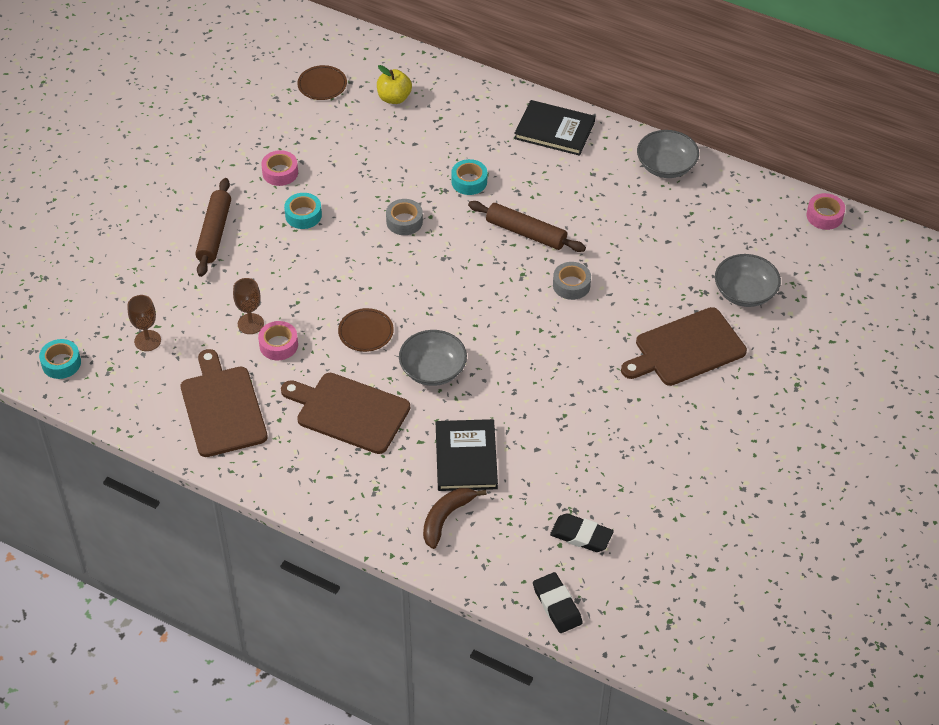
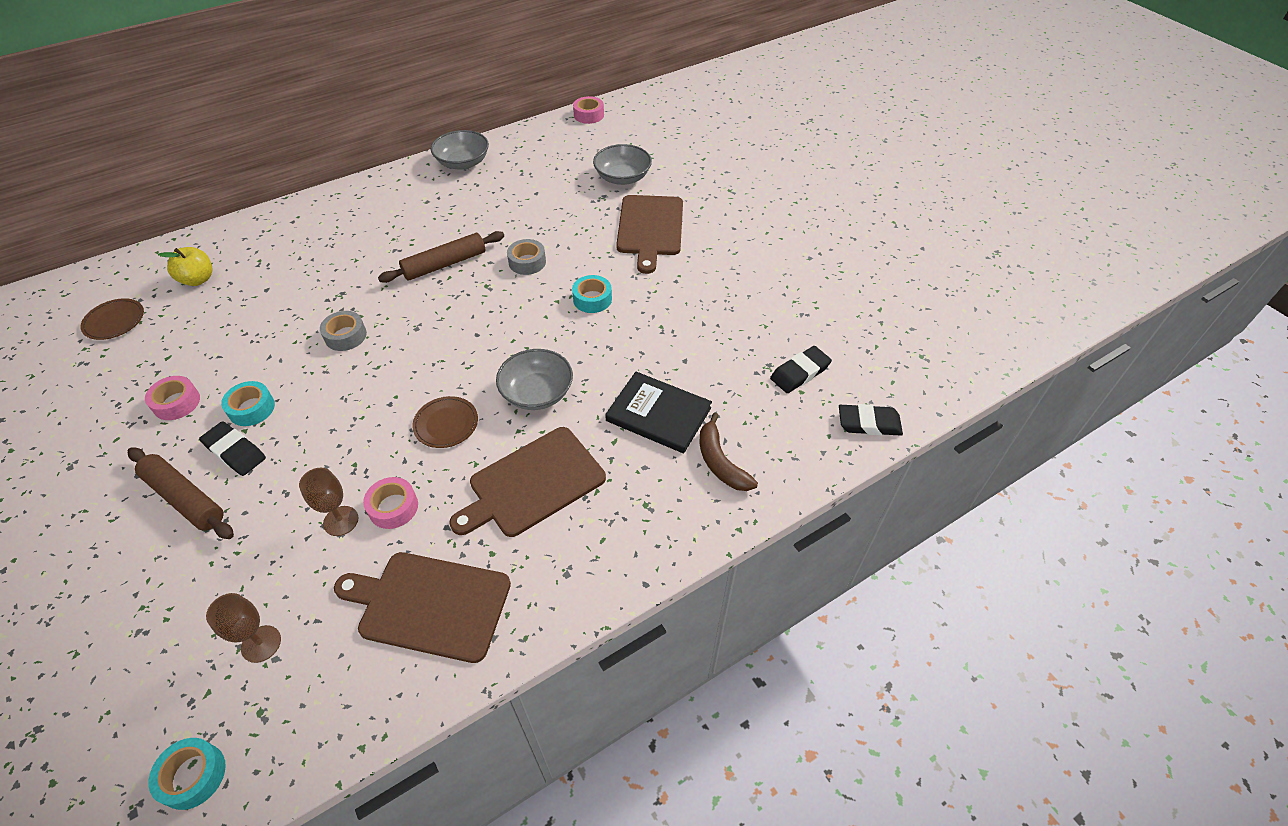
camera: 60 degrees left, 0 degrees up
turquoise tape [451,159,487,195] -> turquoise tape moved to [572,275,612,313]
black book [514,100,595,156] -> none
none -> black eraser [199,421,266,476]

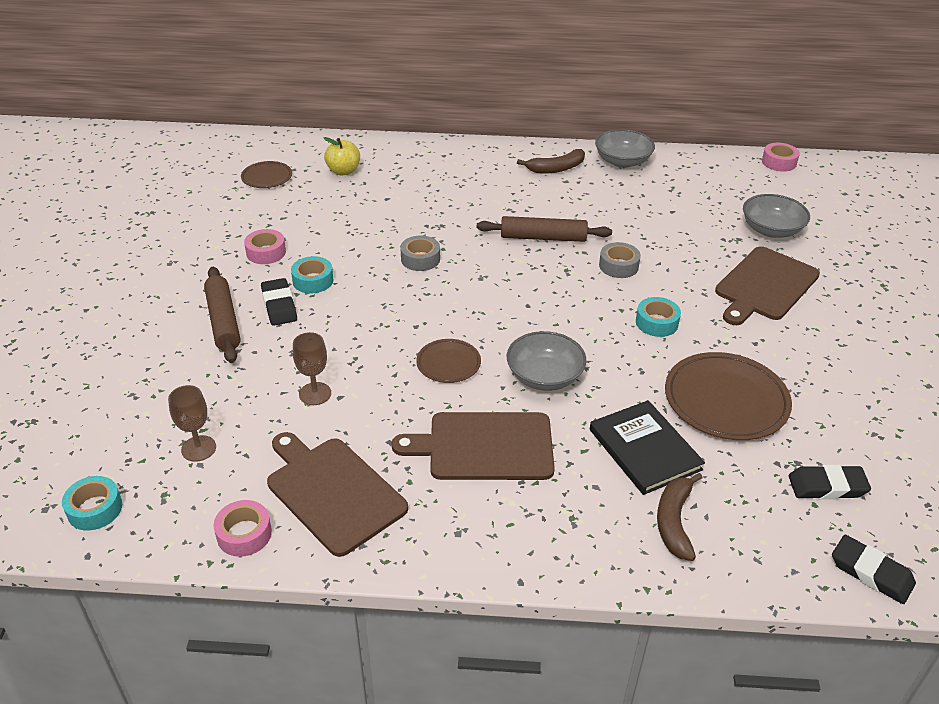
camera: 35 degrees right, 10 degrees down
pink tape [363,477,418,529] -> pink tape moved to [214,500,272,557]
none -> brown banana [517,149,585,173]
none -> brown plate [665,352,792,440]

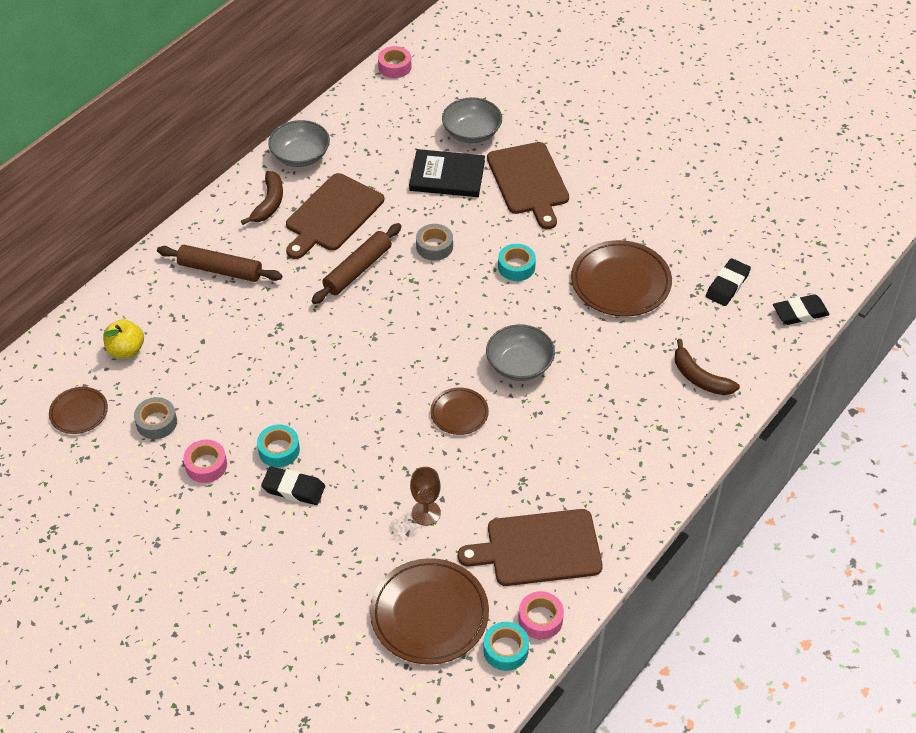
camera: 55 degrees left, 10 degrees up
turquoise tape [62,476,122,531] -> turquoise tape moved to [483,622,529,671]
brown goblet [168,385,216,462] -> brown plate [370,558,489,665]
brown rolling pin [204,267,241,363] -> brown rolling pin moved to [157,245,282,282]
brown cutting board [392,412,555,480] -> brown cutting board moved to [286,173,384,259]
grey tape [400,236,440,271] -> grey tape moved to [134,397,177,439]
black book [590,400,705,495] -> black book moved to [409,149,485,197]

